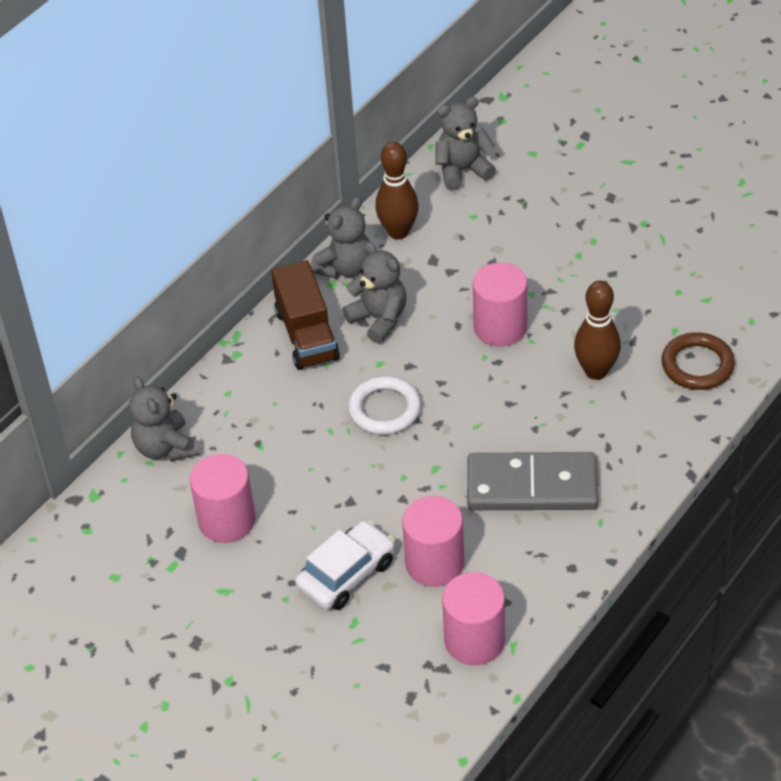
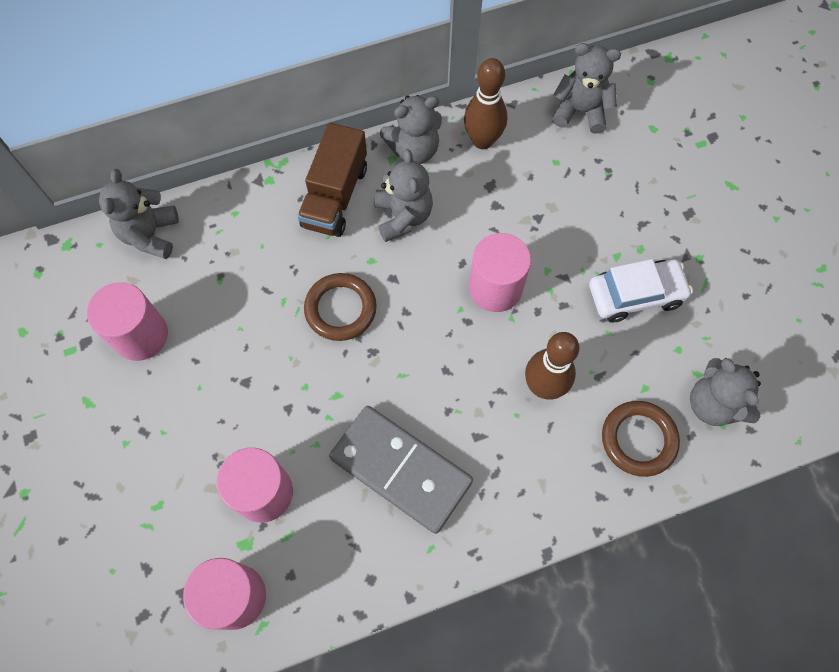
camera: 30 degrees right, 20 degrees up
white car [295,520,395,610] -> white car moved to [589,259,693,323]
white ring [348,376,421,435] -> brown ring [304,273,377,341]
none -> grey teddy bear [690,358,761,426]

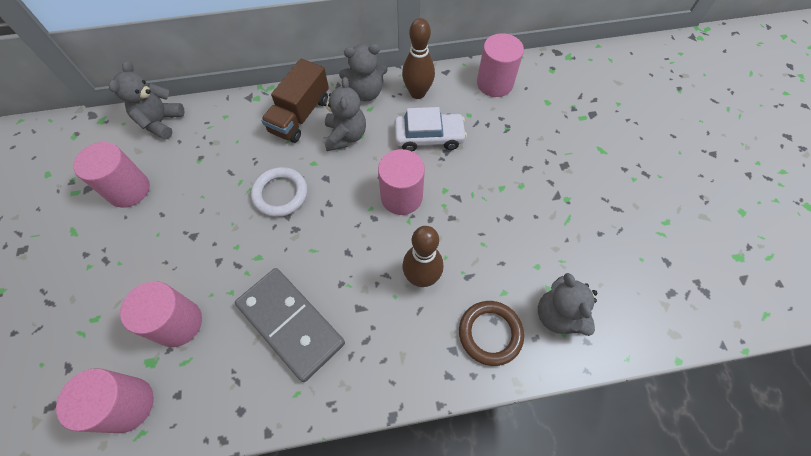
camera: 10 degrees right, 5 degrees down
brown ring [304,273,377,341] -> white ring [251,167,307,217]
grey teddy bear [552,43,621,134] -> pink cylinder [477,33,524,97]
white car [589,259,693,323] -> white car moved to [394,107,467,152]

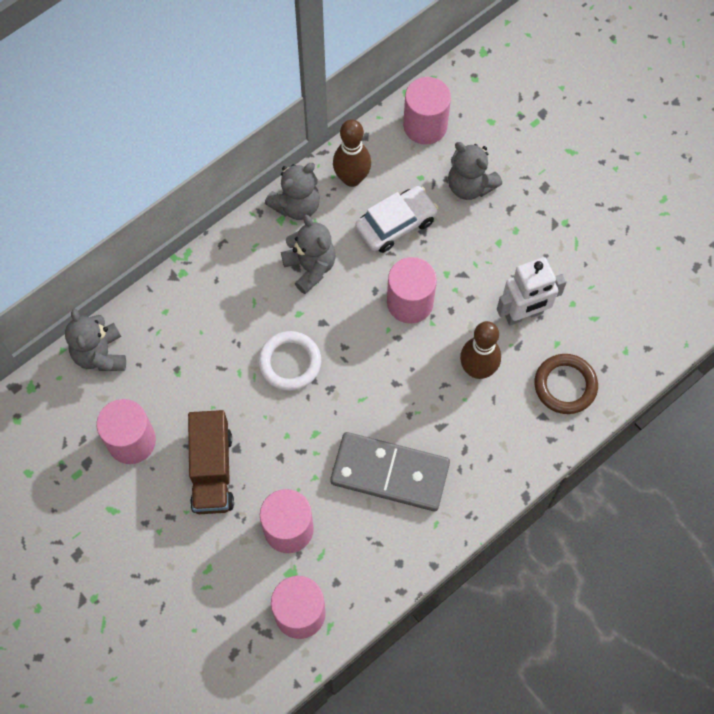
camera: 30 degrees left, 5 degrees up
brown truck [261,58,329,143] -> brown truck moved to [188,410,234,514]
grey teddy bear [538,273,597,336] -> grey teddy bear moved to [448,142,502,200]
none -> white robot [497,257,567,325]

